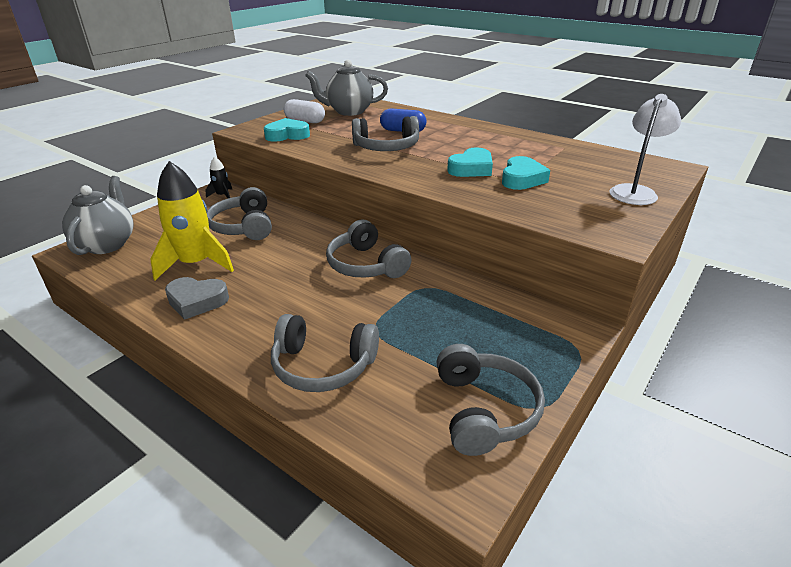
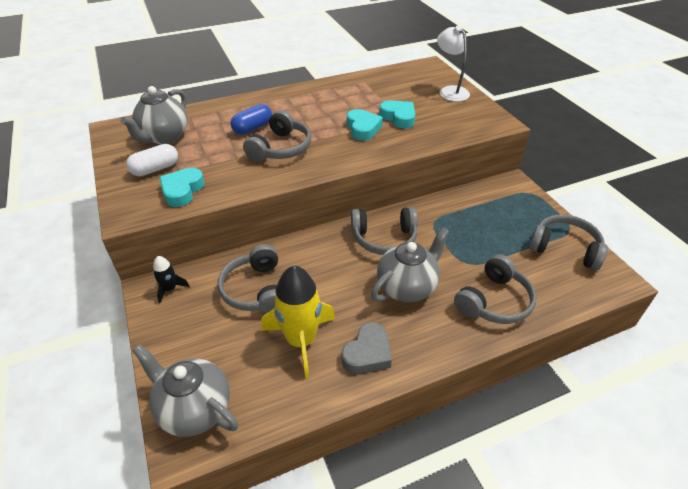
camera: 60 degrees left, 10 degrees up
grey headphones [207,187,272,240] -> grey headphones turned 60 degrees clockwise [218,244,278,313]
none -> grey teapot [371,227,450,302]

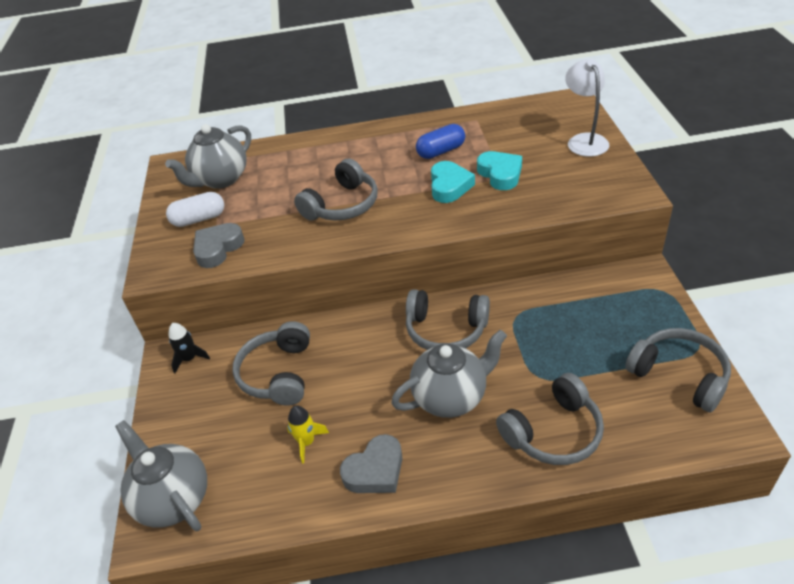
camera: 20 degrees right, 0 degrees up
turquoise heart [159,168,205,207] -> grey heart [193,223,245,268]
blue capsule [230,104,272,135] -> blue capsule moved to [416,124,465,159]
yellow rocket [261,266,335,379] -> yellow rocket [287,405,329,463], size x0.48

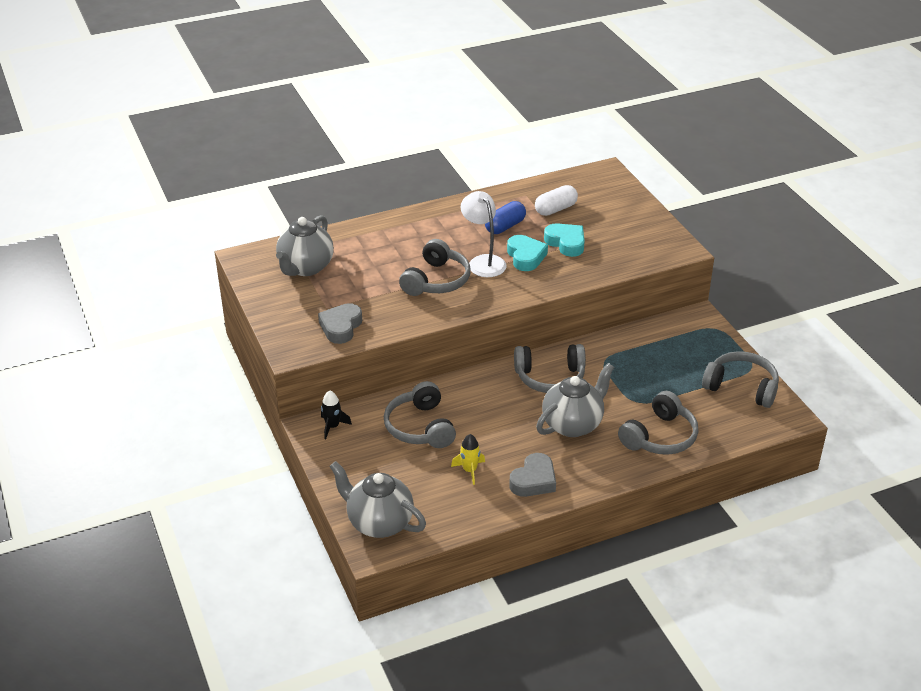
camera: 20 degrees left, 5 degrees down
white capsule [166,192,224,227] -> white capsule moved to [535,185,578,216]
white lamp [565,59,609,157] -> white lamp moved to [461,191,507,277]

